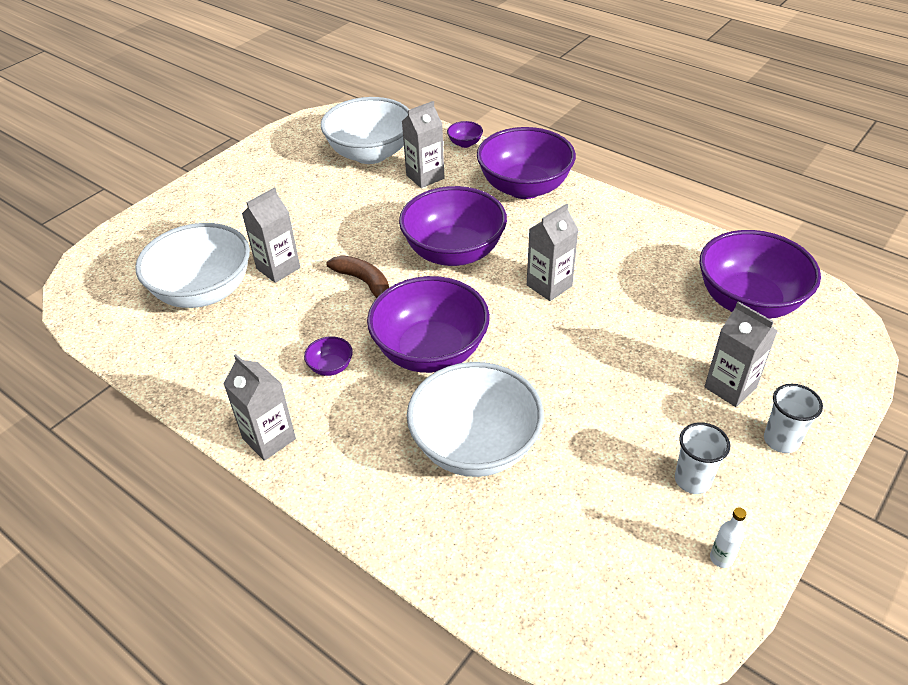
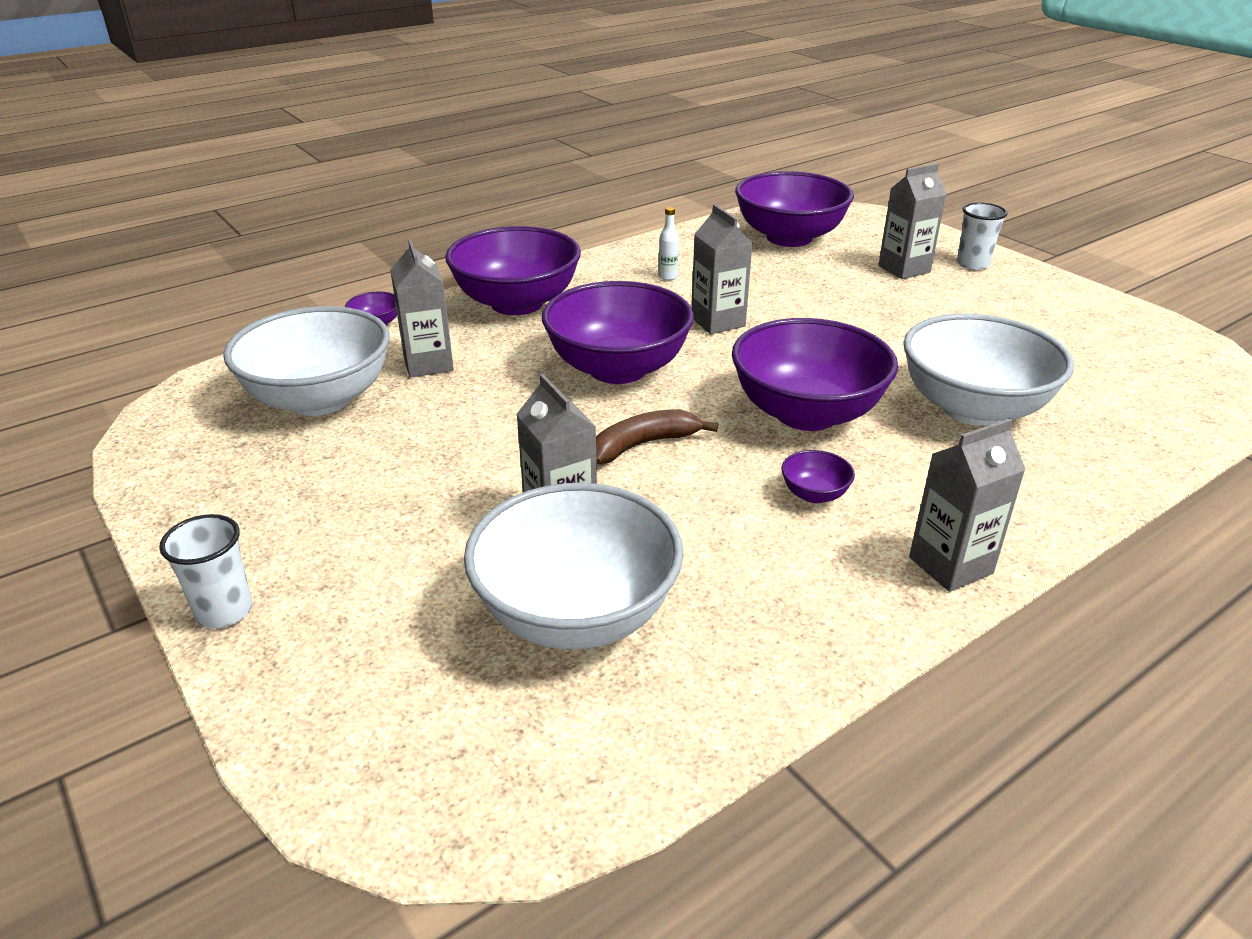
camera: 75 degrees left, 10 degrees down
white cup [675,422,730,494] -> white cup moved to [159,514,252,628]
white bottle [710,507,746,568] -> white bottle moved to [659,207,679,281]

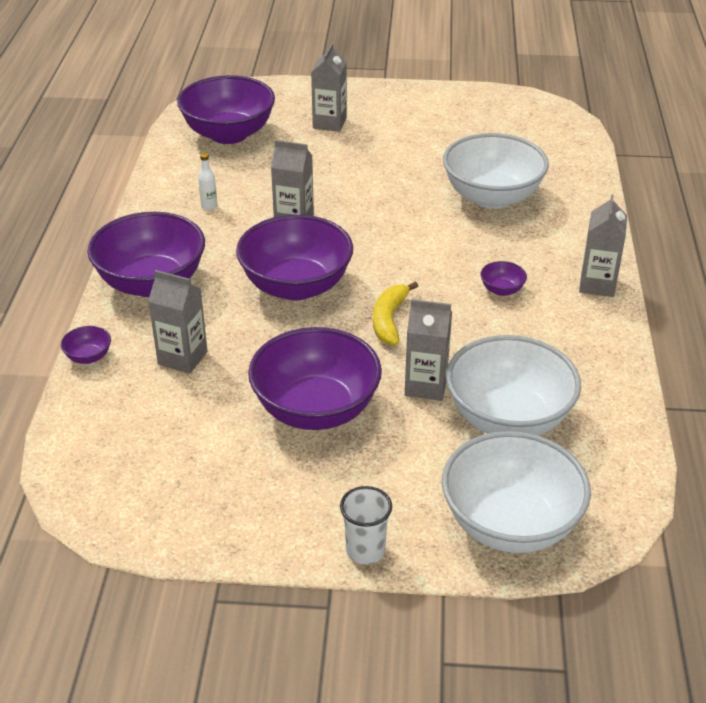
camera: 50 degrees left, 5 degrees up
white bowl [223,306,390,416] -> white bowl moved to [442,431,591,553]
brown banana [596,409,718,464] -> yellow banana [373,281,418,345]
purple bowl [732,318,898,431] -> purple bowl moved to [248,327,382,430]
white cup [957,202,1008,270] -> none

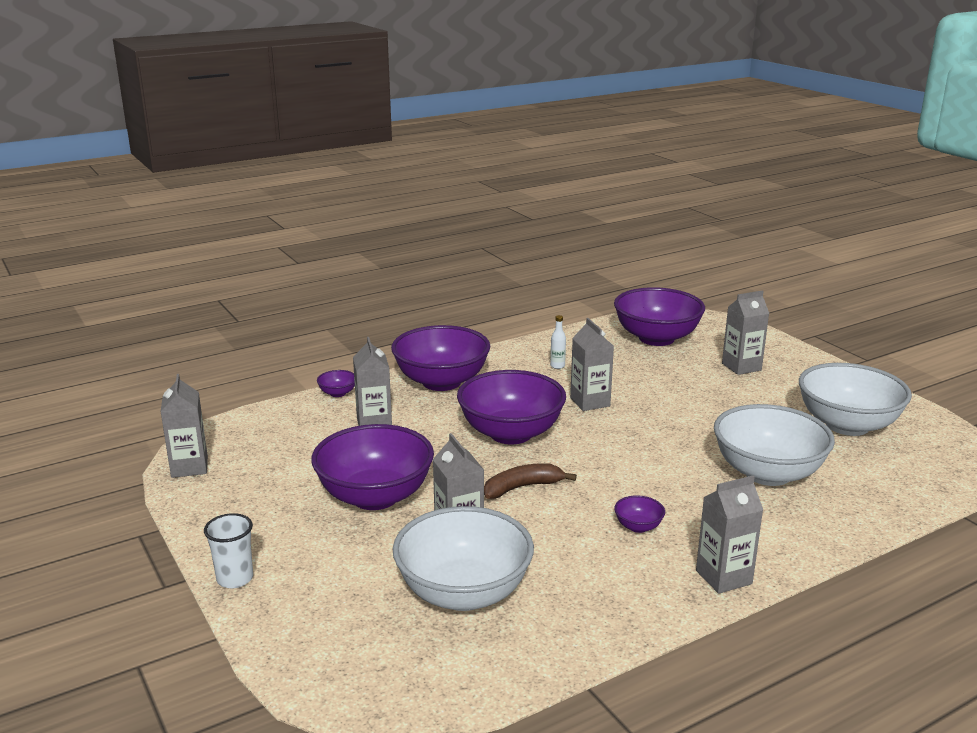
camera: 55 degrees right, 15 degrees down
yellow banana [373,281,418,345] -> brown banana [484,463,577,499]
white bowl [442,431,591,553] -> white bowl moved to [799,363,912,436]
none -> grey carton [160,374,208,478]

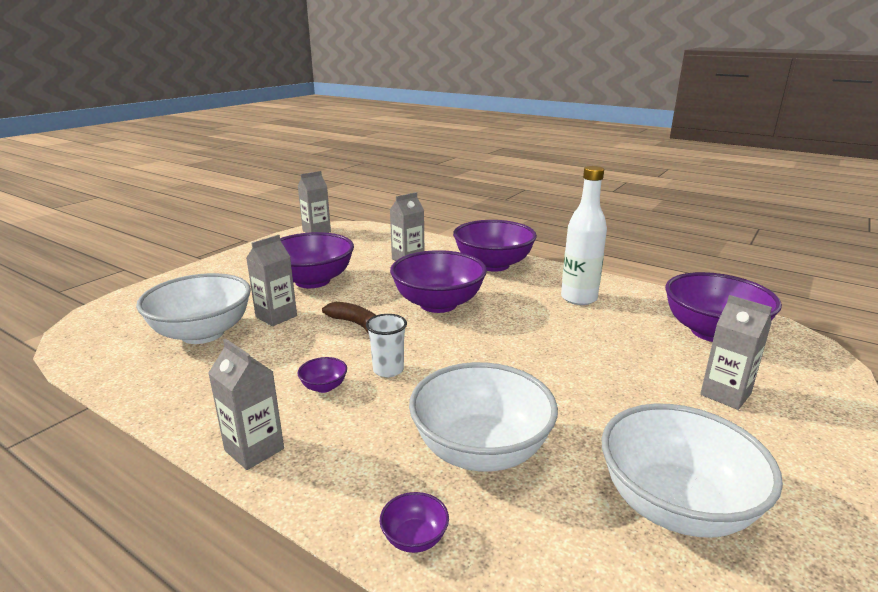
camera: 65 degrees right, 0 degrees up
white cup [204,513,253,588] -> white cup moved to [366,314,407,377]
purple bowl [317,370,355,397] -> purple bowl moved to [380,492,449,553]
white bottle [550,315,566,369] -> white bottle [561,166,607,305], size x2.49
grey carton [570,318,614,411] -> none

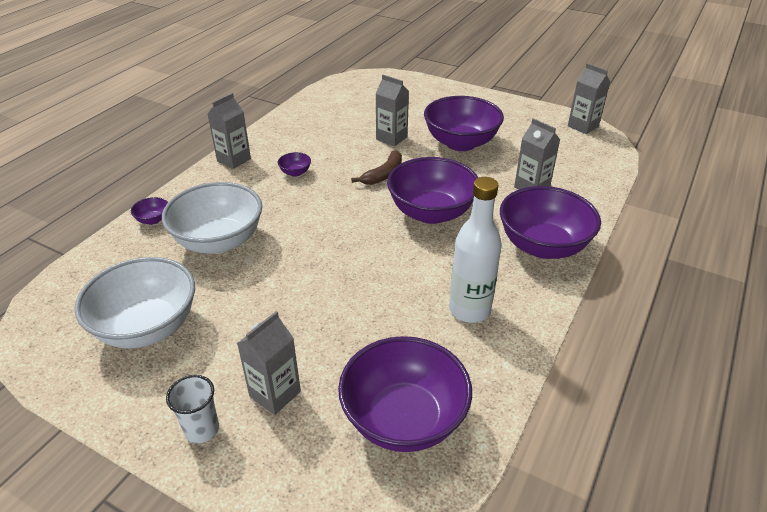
camera: 85 degrees right, 15 degrees up
white bowl [136,273,251,344] -> none
white cup [366,314,407,377] -> white cup moved to [166,375,219,444]

